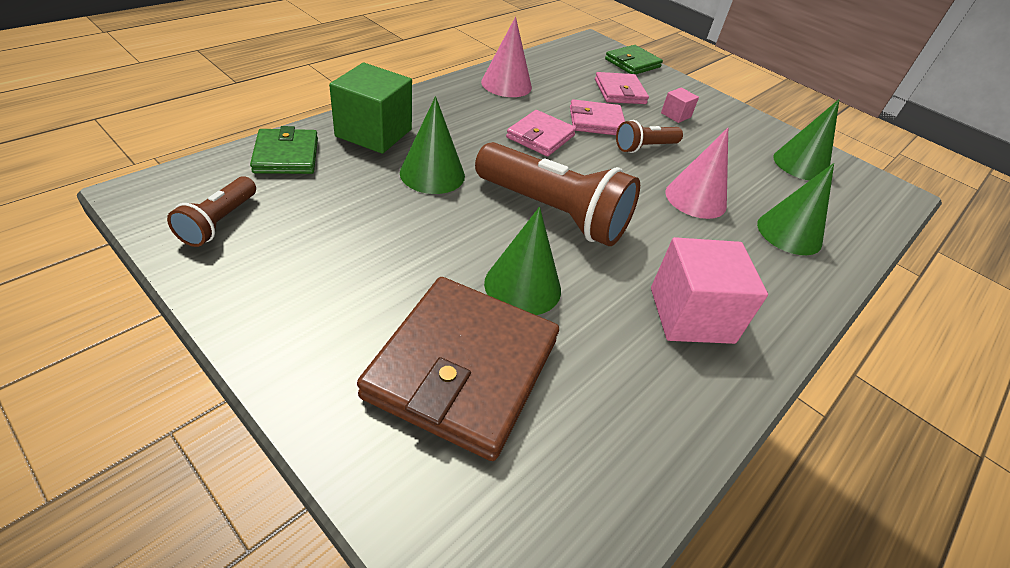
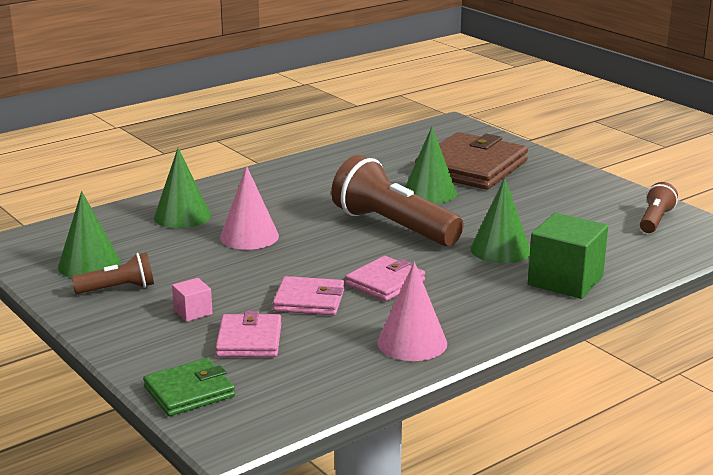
camera: 165 degrees left, 20 degrees down
green wallet [250,126,318,174] -> none
brown flashlight [616,120,683,153] -> brown flashlight moved to [71,252,154,294]
pink cube [651,237,768,344] -> none

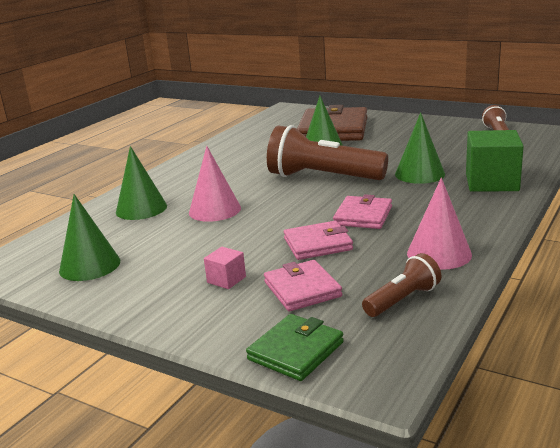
camera: 20 degrees left, 0 degrees up
brown flashlight [71,252,154,294] -> brown flashlight moved to [362,253,442,317]

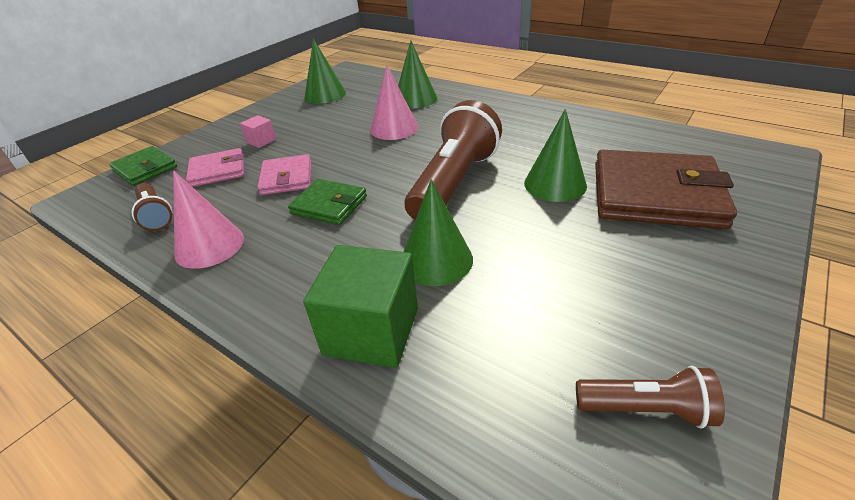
camera: 95 degrees right, 15 degrees up
pink wallet [333,194,392,229] -> green wallet [288,179,367,225]

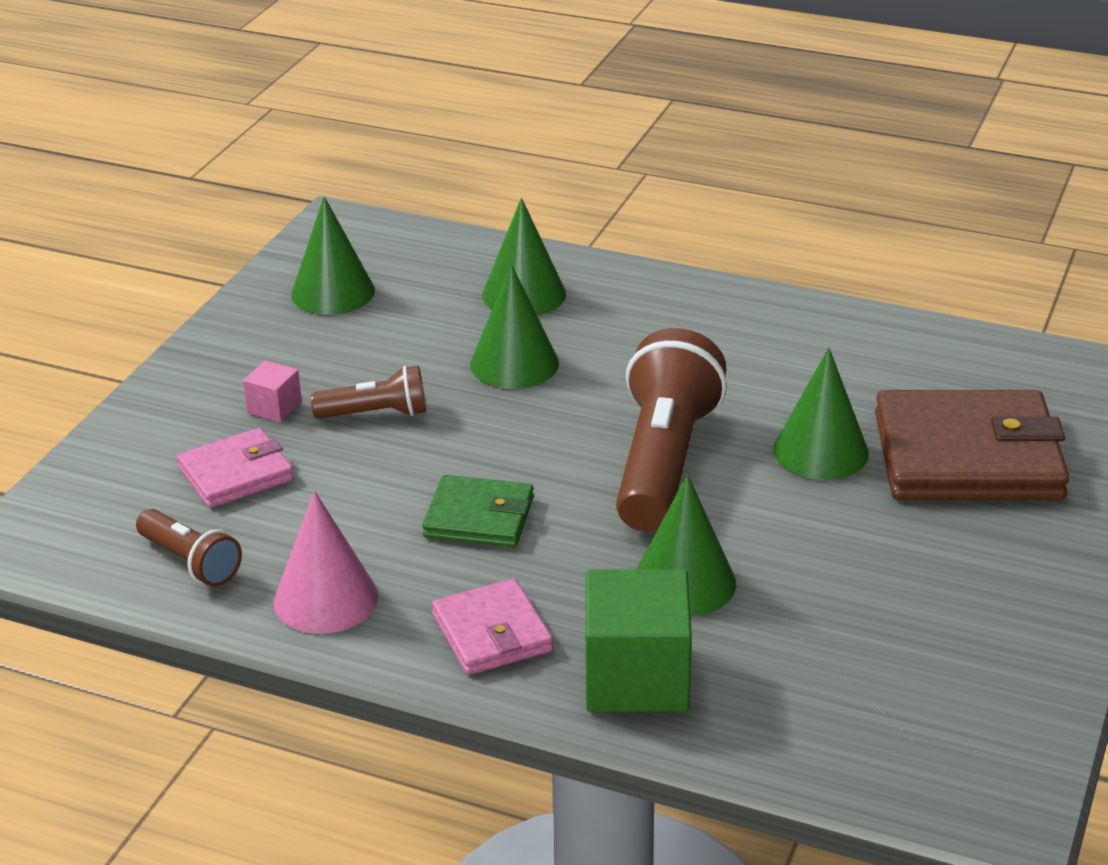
camera: 15 degrees left, 5 degrees down
green wallet [109,146,177,186] -> none
pink wallet [257,154,311,195] -> pink wallet moved to [432,578,553,675]
pink cone [370,65,418,140] -> green cone [470,264,559,389]
brown flashlight [576,366,725,429] -> brown flashlight moved to [311,366,426,419]

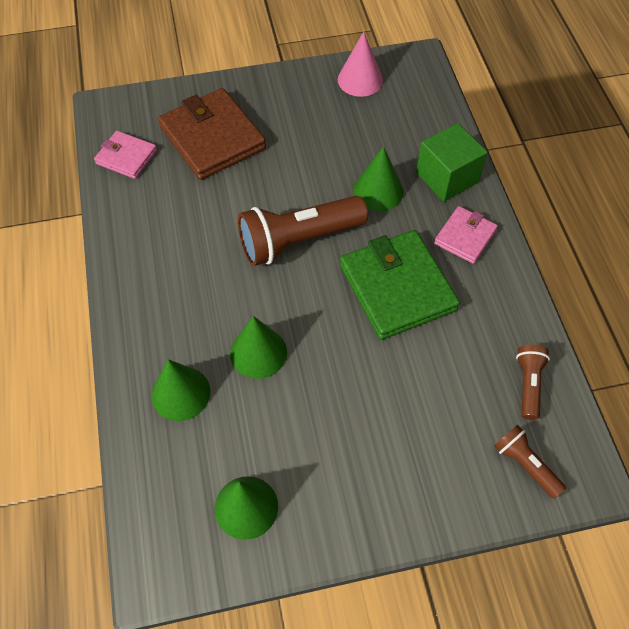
camera: 125 degrees left, 25 degrees up
pink wallet [177,428,294,508] -> pink wallet moved to [94,131,157,179]
pink cube [243,361,302,422] -> none
pink cone [274,491,378,634] -> pink cone moved to [338,31,383,97]
brown flashlight [311,366,426,419] -> brown flashlight moved to [494,425,566,499]
green wallet [422,475,534,547] -> green wallet [340,230,460,340], size x1.84
green cone [773,348,869,480] -> none

